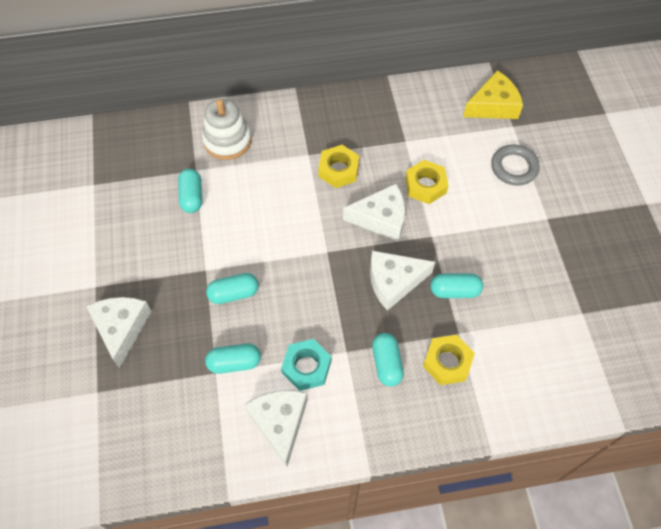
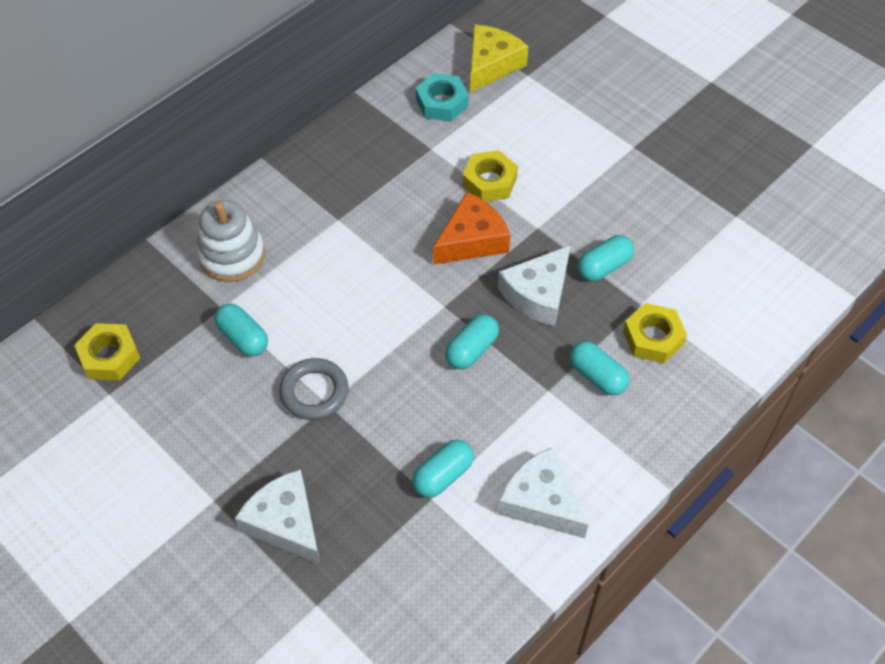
camera: 35 degrees left, 5 degrees down
turquoise capsule [206,273,259,304] -> turquoise capsule moved to [445,314,499,369]
turquoise nut [281,339,331,391] -> turquoise nut moved to [416,73,469,121]
yellow nut [318,145,359,188] -> yellow nut moved to [74,323,140,380]
white cheese [343,184,405,242] -> orange cheese [433,192,510,265]
grey ring [491,145,540,186] -> grey ring moved to [279,358,349,420]

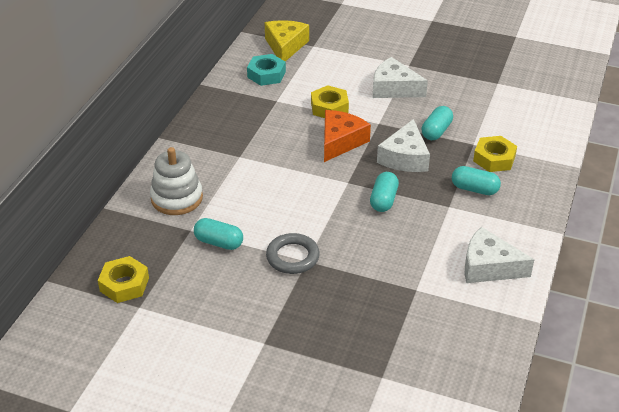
camera: 25 degrees left, 15 degrees down
white cheese [235,469,320,564] -> white cheese moved to [373,57,428,98]
turquoise capsule [412,439,474,498] -> none

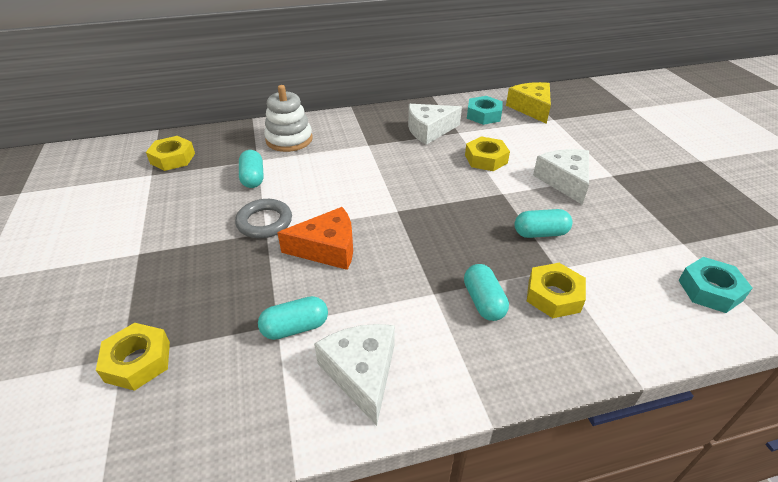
camera: 55 degrees right, 0 degrees up
yellow cheese [264,20,309,61] -> yellow cheese turned 75 degrees counterclockwise [506,82,551,124]
orange cheese [324,110,371,162] -> orange cheese moved to [277,207,353,270]
turquoise capsule [370,172,399,212] -> turquoise capsule moved to [258,296,328,340]
white cheese [377,119,430,172] -> white cheese moved to [408,104,462,145]
none -> yellow nut [96,323,170,391]
none -> turquoise nut [678,257,753,313]

